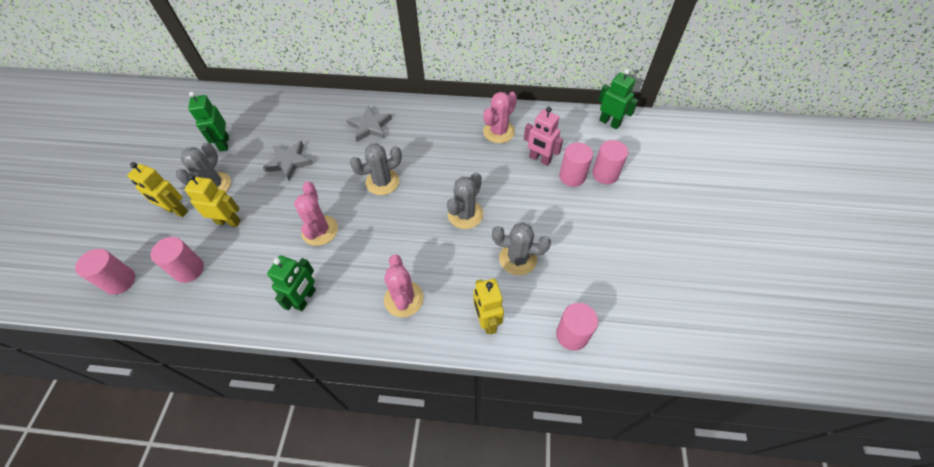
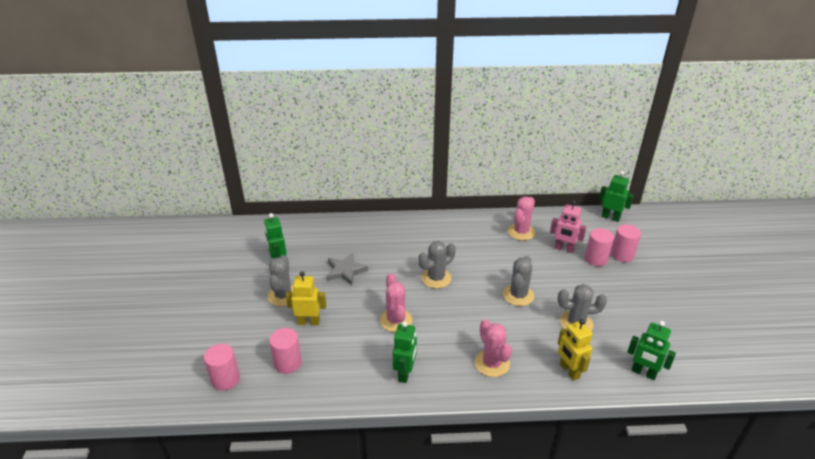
camera: 10 degrees left, 20 degrees down
yellow robot [127,162,188,217] -> none
grey star [346,106,392,142] -> none
pink cylinder [556,303,598,351] -> green robot [627,321,676,380]

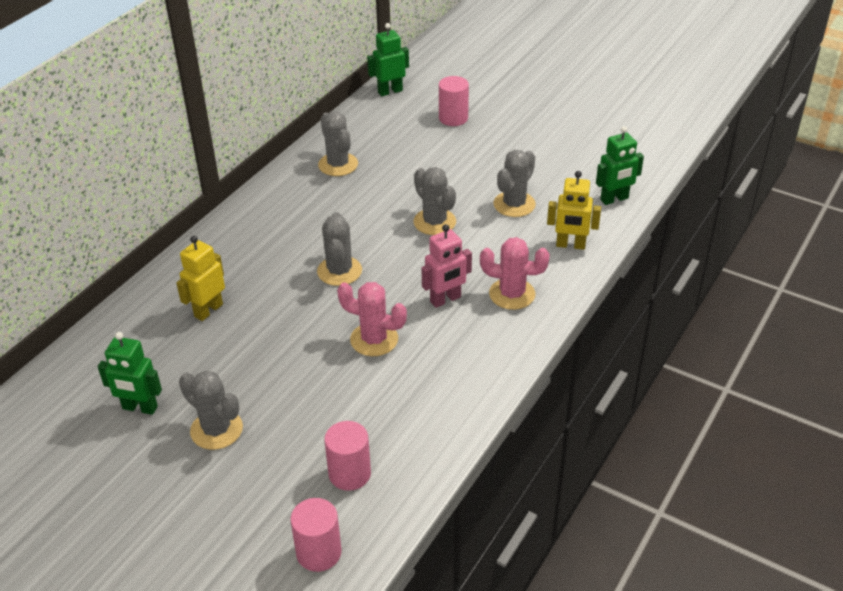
camera: 55 degrees left, 5 degrees up
yellow robot [286,271,326,325] -> yellow robot moved to [176,236,225,321]
grey star [326,253,368,286] -> none
green robot [393,321,417,383] -> none
pink cactus [508,197,535,241] -> grey cactus [318,111,358,176]
pink robot [550,200,587,253] -> pink robot moved to [422,224,472,308]
pink cylinder [585,228,614,266] -> none

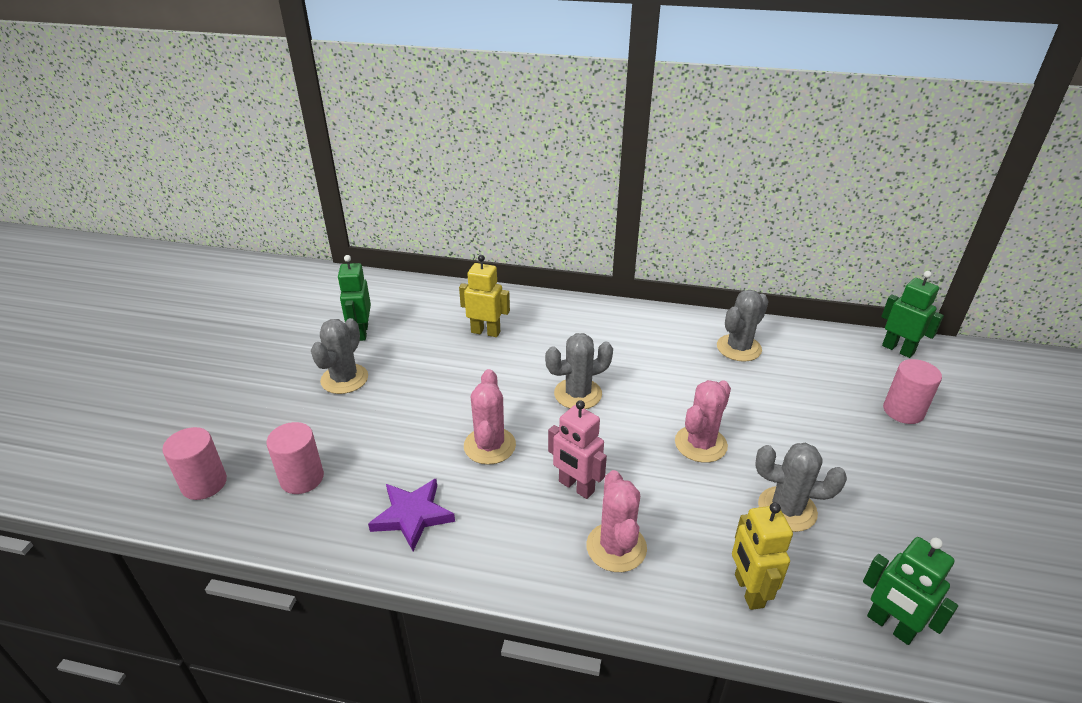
camera: 70 degrees right, 5 degrees down
grey cactus [413,167,456,235] -> pink cactus [675,380,731,463]
none -> purple star [368,479,455,551]

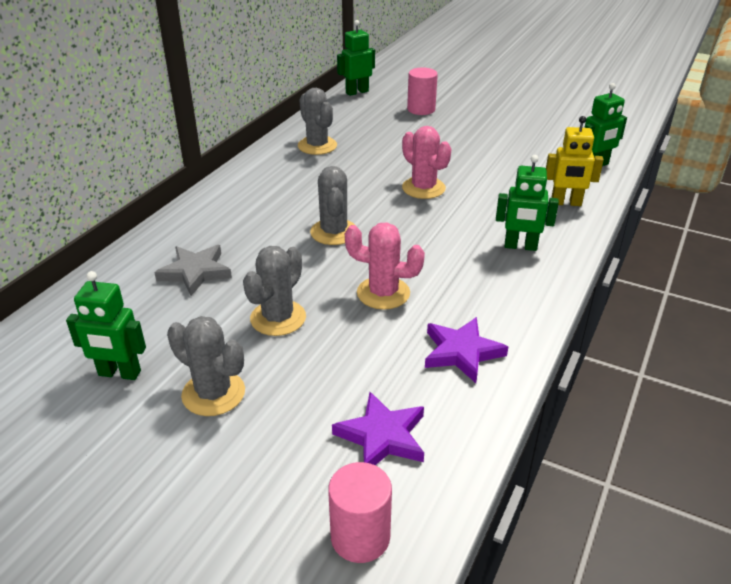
camera: 75 degrees left, 0 degrees up
pink cylinder [266,422,324,494] -> purple star [332,392,424,465]
yellow robot [459,255,510,337] -> grey star [154,245,232,296]
pink robot [548,400,607,499] -> none
pink cactus [586,470,647,572] -> green robot [496,155,559,251]
grey cactus [756,443,847,532] -> grey cactus moved to [243,246,306,336]

